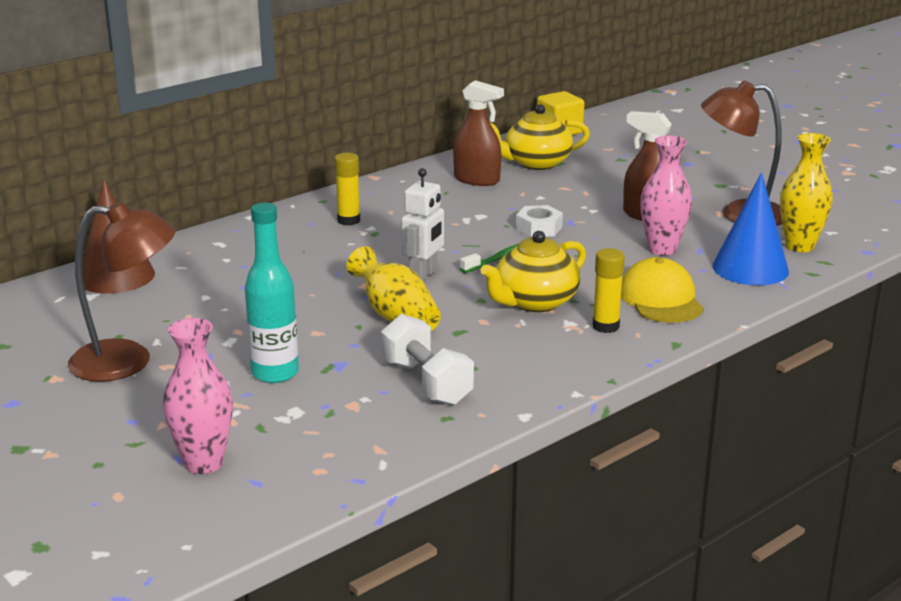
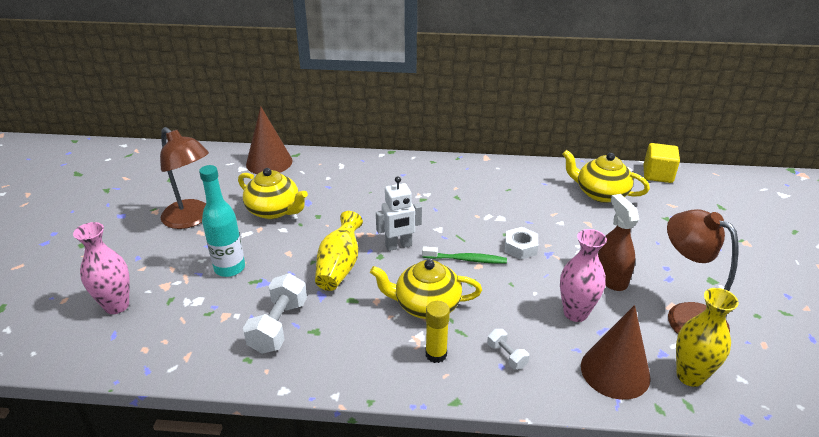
camera: 45 degrees right, 10 degrees up
yellow glue stick [334,153,360,225] -> none
brown spray bottle [453,80,504,186] -> none
yellow cap [621,257,704,323] -> white dumbbell [487,329,529,370]
blue cone [712,173,789,285] -> brown cone [581,305,651,400]
none -> yellow teapot [238,168,308,219]

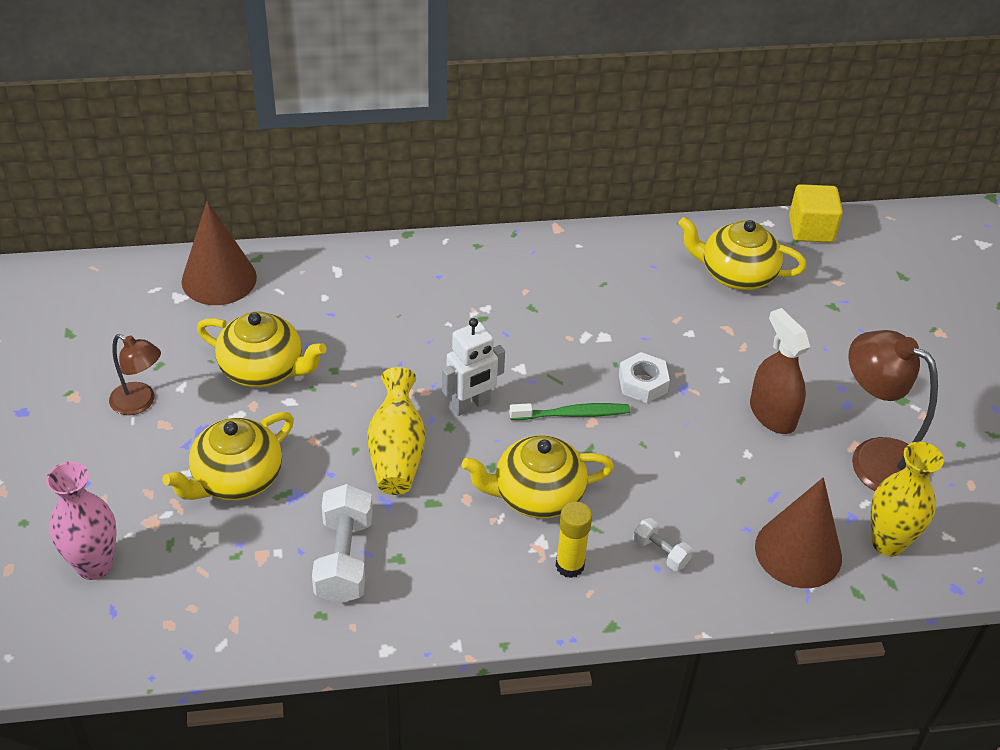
camera: 15 degrees left, 10 degrees up
brown lamp [160,127,209,229] -> brown lamp [109,334,161,415], size x0.59
turquoise bottle [199,165,245,277] -> yellow teapot [162,412,294,501]
pink vase [560,229,607,322] -> none

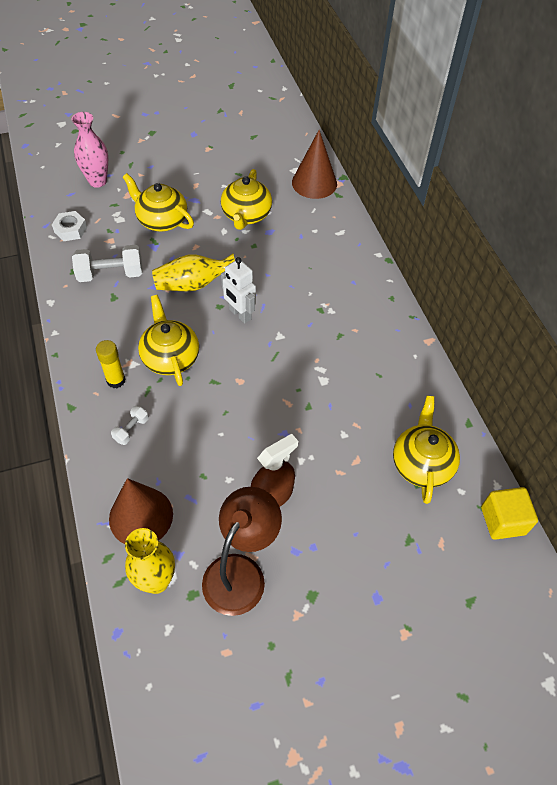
camera: 80 degrees right, 10 degrees up
brown lamp [109,334,161,415] -> none
green toothbrush [509,403,630,420] -> none
white nut [619,352,670,403] -> white nut moved to [52,211,87,241]

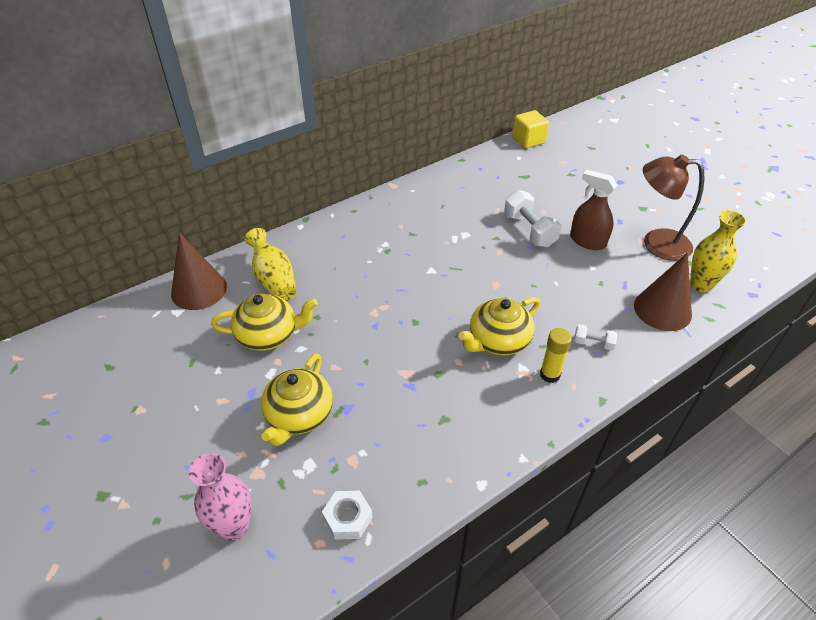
camera: 105 degrees left, 10 degrees down
white dumbbell [72,245,143,282] -> white dumbbell moved to [504,190,561,247]
yellow vase [152,254,235,291] -> yellow vase moved to [245,228,297,301]
white robot [221,257,256,324] -> none
yellow teapot [393,396,460,504] -> none

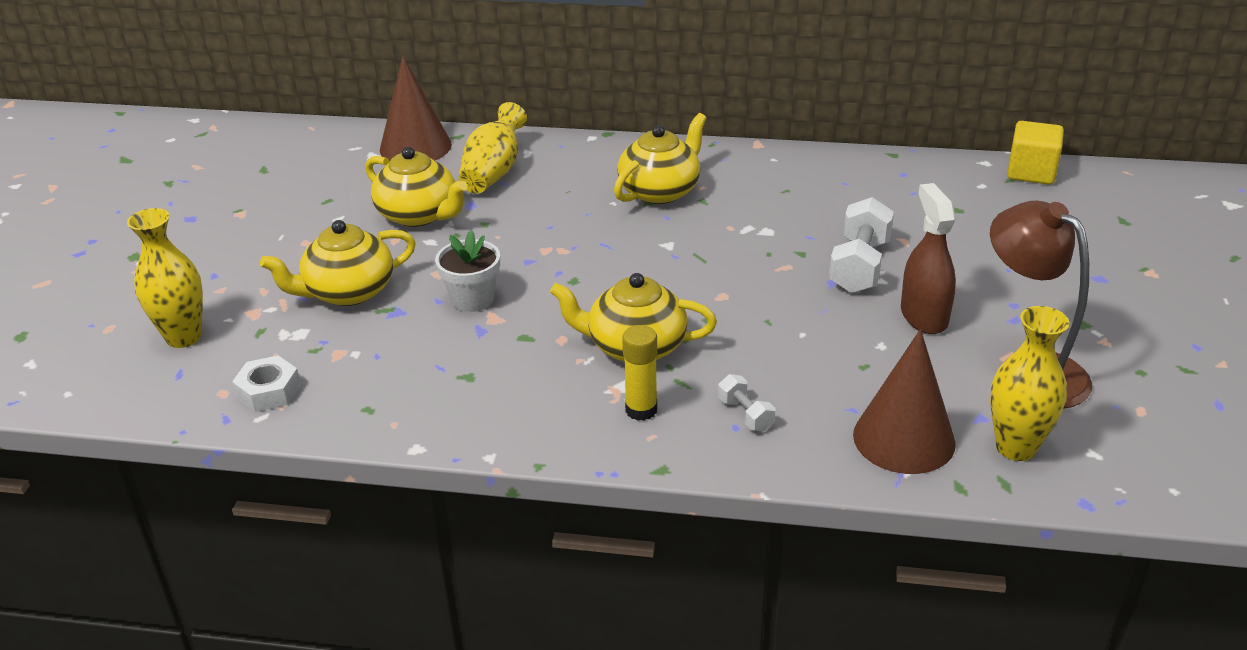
camera: 45 degrees right, 10 degrees down
pink vase [189,453,252,540] -> yellow vase [127,208,203,348]
none -> white flower pot [435,230,500,312]
none -> yellow teapot [614,113,707,204]

